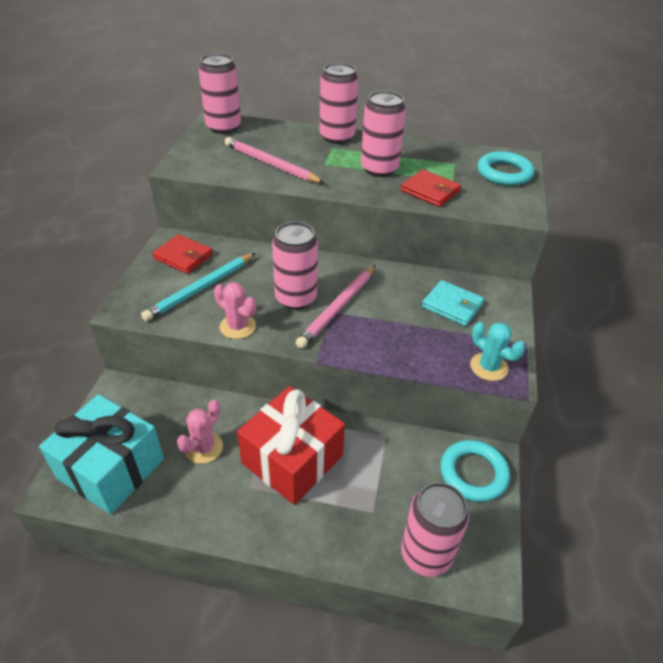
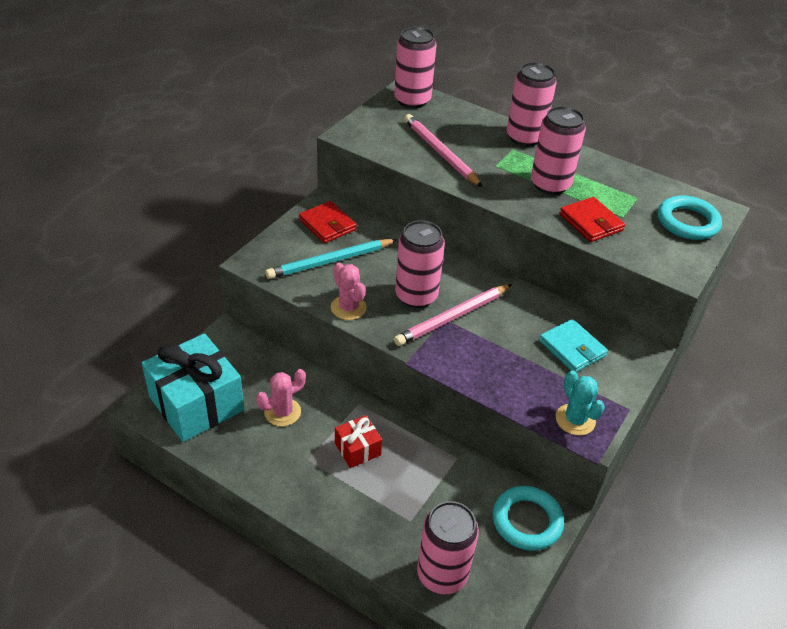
camera: 20 degrees right, 0 degrees up
red gift [237,386,345,505] -> red gift [335,415,382,468], size x0.48

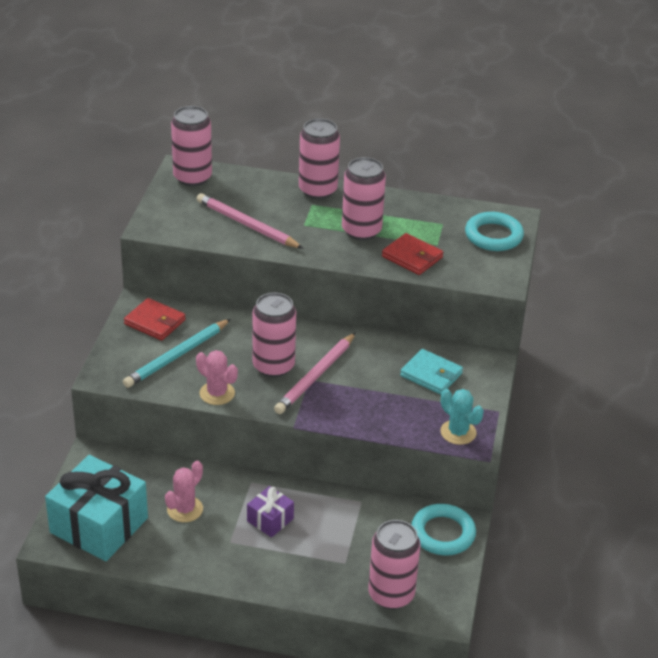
camera: 20 degrees left, 5 degrees down
red gift [335,415,382,468] -> purple gift [247,486,294,537]

